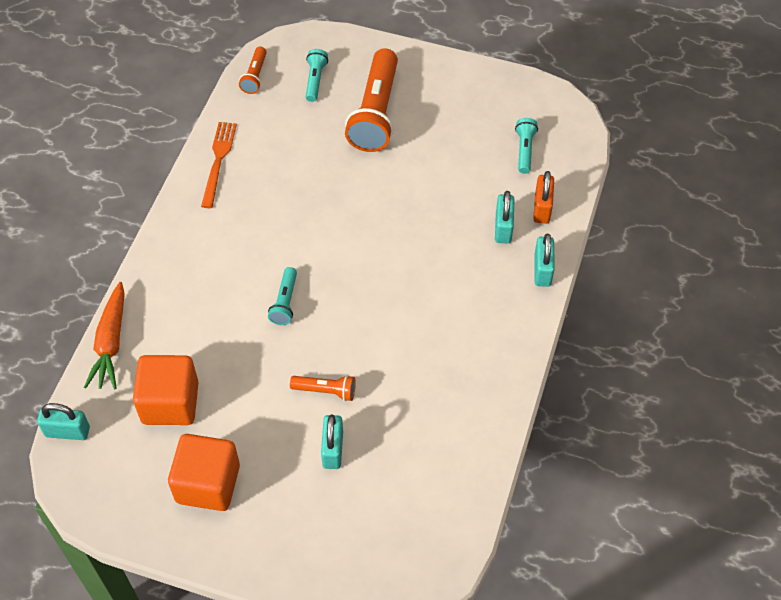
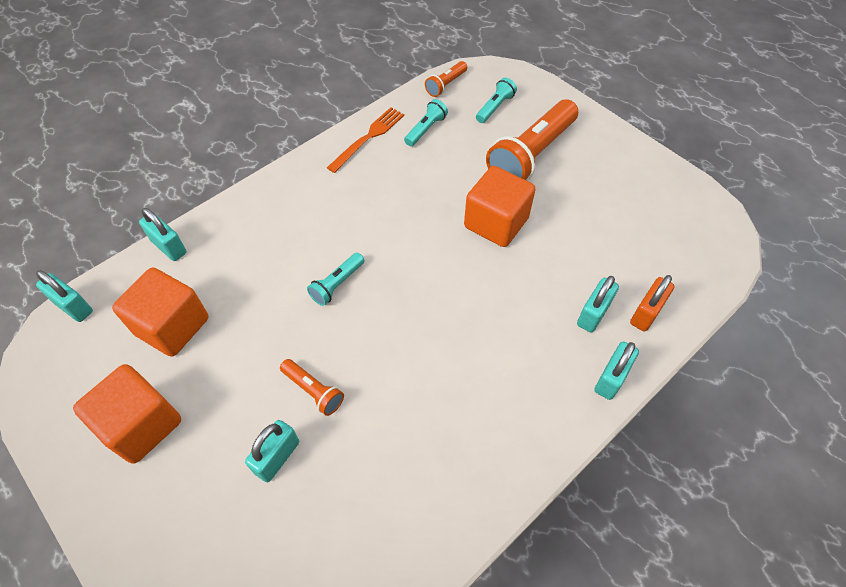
camera: 30 degrees right, 0 degrees up
orange carrot [84,282,125,389] -> turquoise padlock [139,208,187,261]
turquoise flashlight [515,118,538,174] -> turquoise flashlight moved to [404,99,448,146]
none -> orange cube [464,166,536,247]

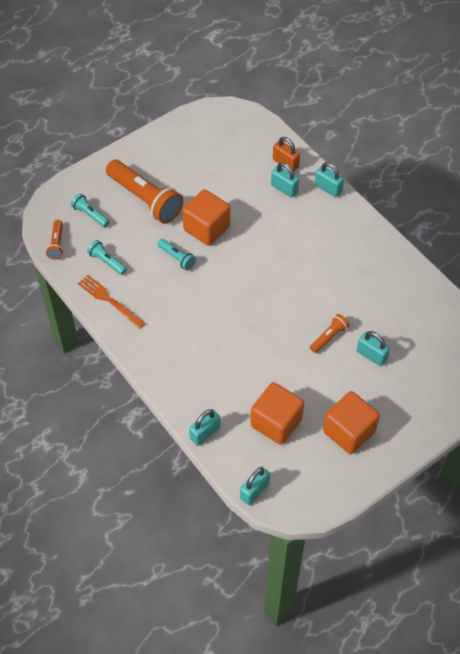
camera: 85 degrees left, 0 degrees up
turquoise flashlight [307,253,364,306] -> turquoise flashlight moved to [157,239,196,271]
orange flashlight [425,61,467,97] -> orange flashlight turned 45 degrees clockwise [46,220,64,260]

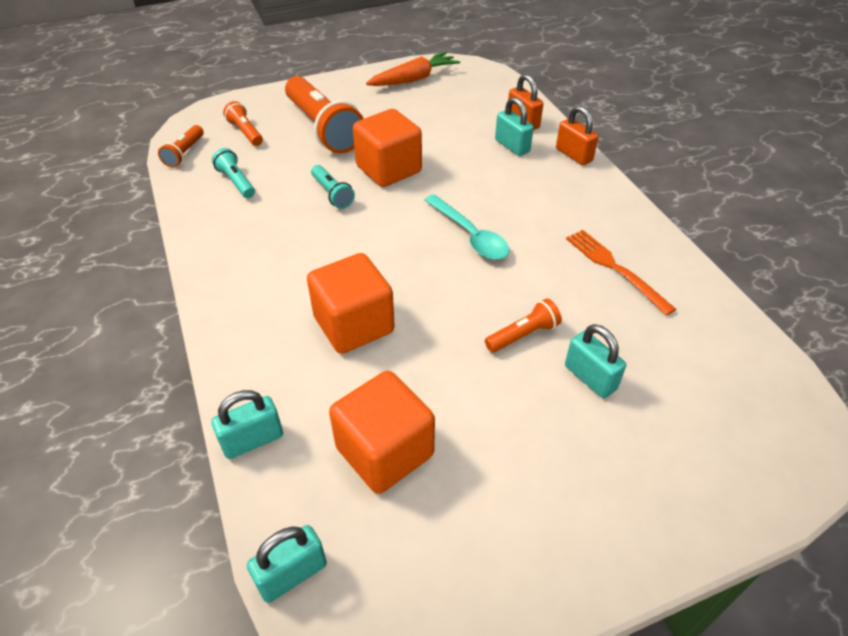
camera: 15 degrees right, 10 degrees down
turquoise flashlight [71,193,109,227] -> orange flashlight [223,101,263,146]
orange fork [78,275,145,329] -> orange fork moved to [566,230,676,316]
turquoise padlock [315,162,344,197] -> orange padlock [556,106,599,165]
orange cube [323,391,380,454] -> orange cube moved to [307,253,395,354]
none -> orange carrot [366,52,460,86]
none -> turquoise spoon [425,194,510,260]

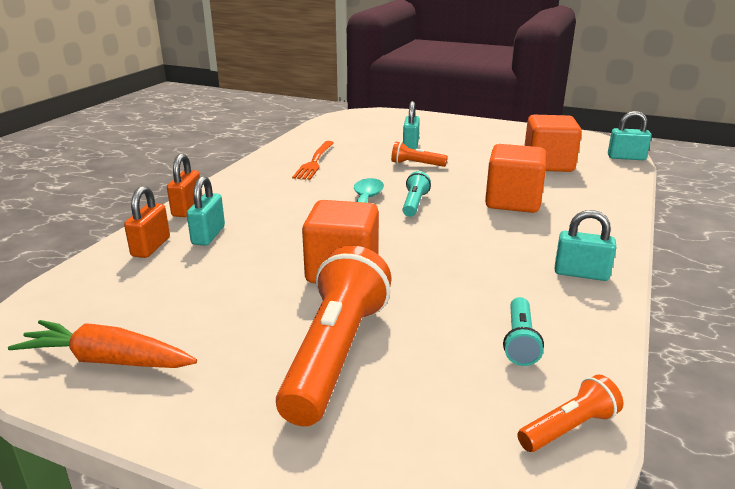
camera: 135 degrees left, 20 degrees down
turquoise padlock [211,390,283,459] -> turquoise padlock moved to [555,210,616,281]
orange flashlight [223,101,263,146] -> none
turquoise flashlight [311,165,355,209] -> turquoise flashlight moved to [402,171,431,217]

